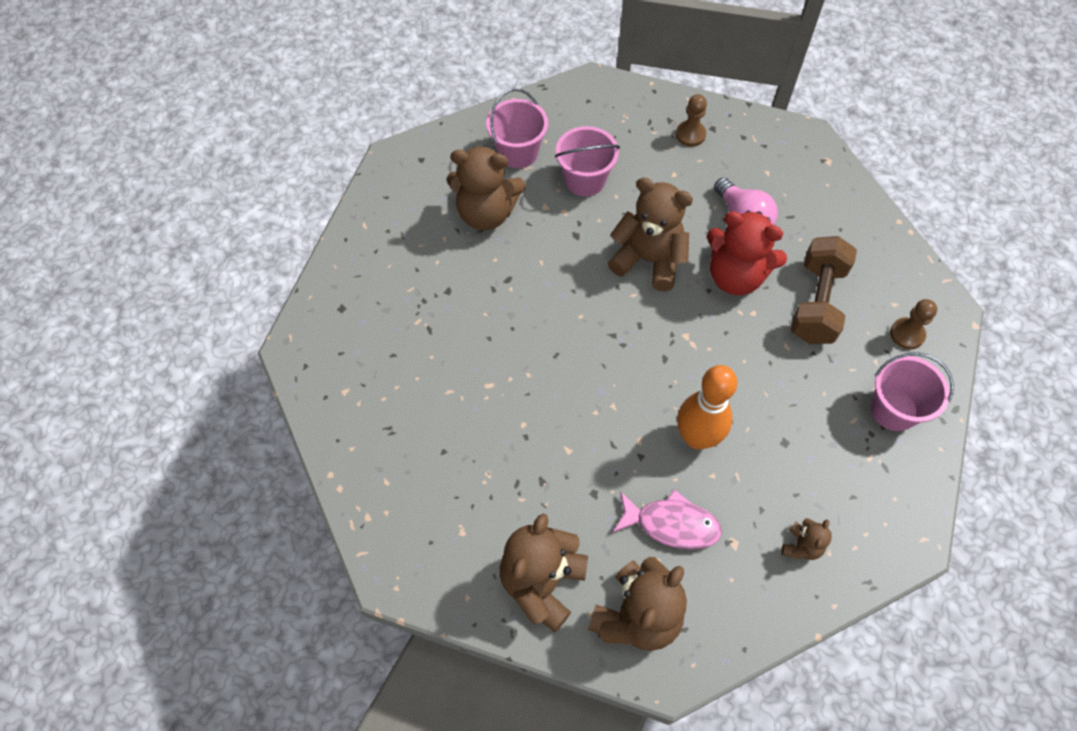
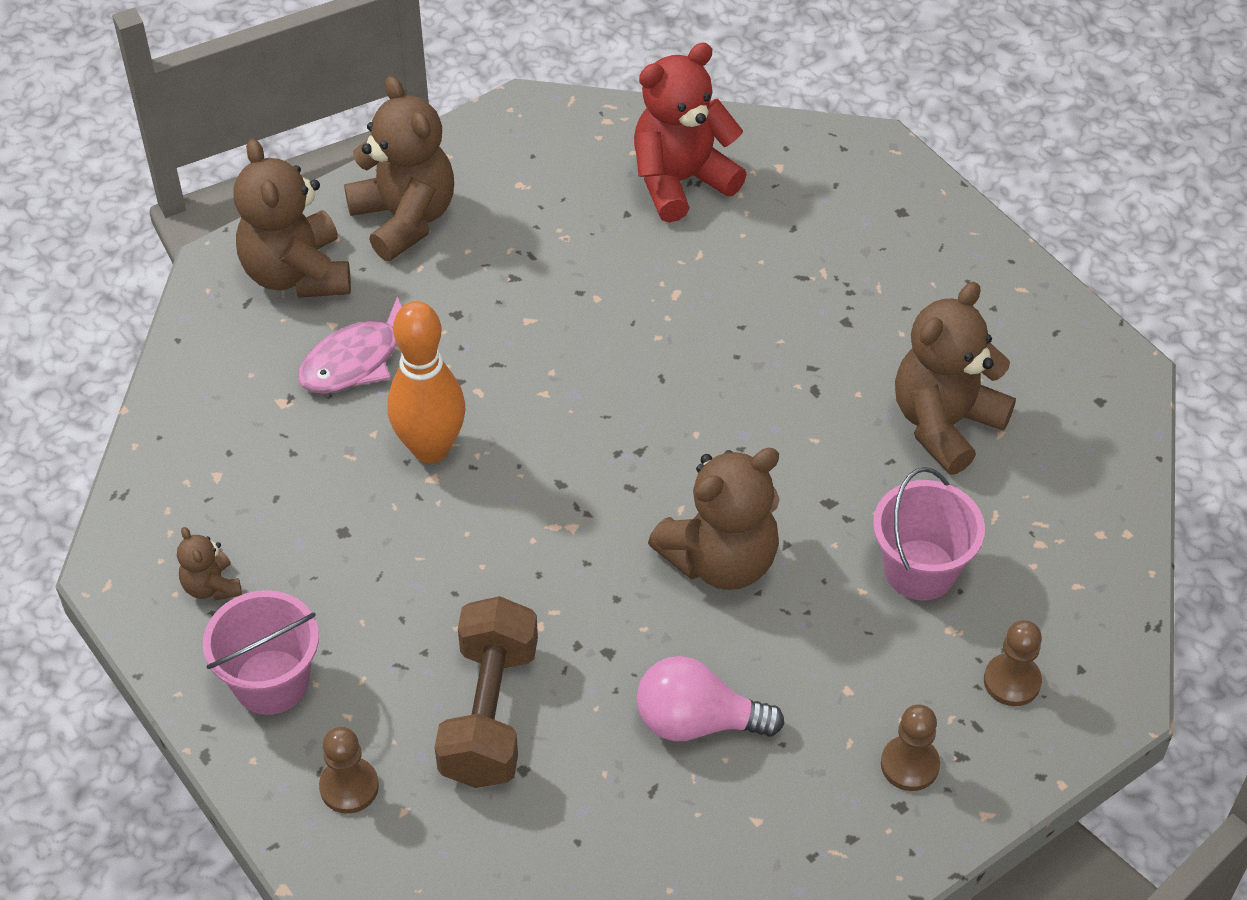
camera: 125 degrees right, 10 degrees down
pink bucket [486,88,548,168] -> none
red teddy bear [707,211,787,295] -> red teddy bear moved to [634,43,747,222]
brown teddy bear [781,518,832,560] -> brown teddy bear moved to [177,527,242,601]
brown dumbbell [791,236,857,344] -> brown dumbbell turned 45 degrees clockwise [434,596,538,788]
none -> brown pawn [984,620,1042,706]

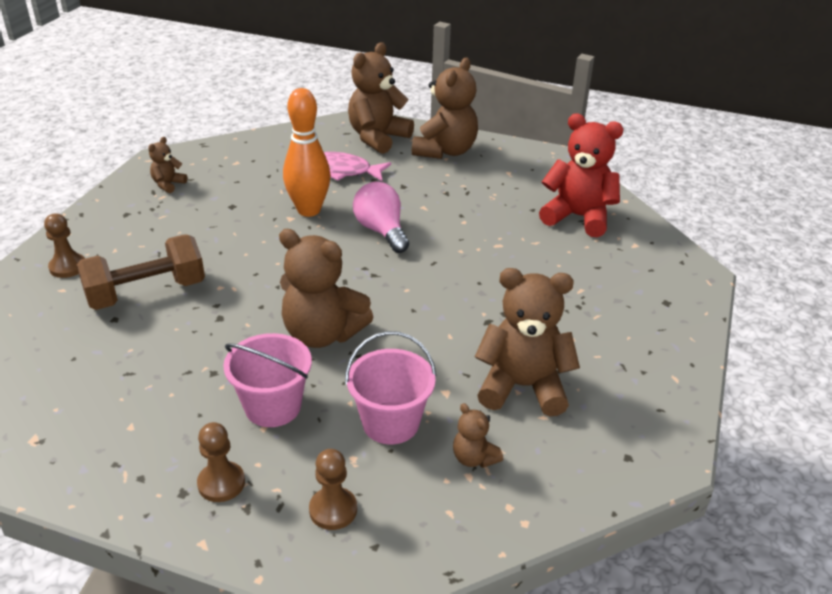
camera: 55 degrees right, 15 degrees down
pink bucket [203,590,319,715] -> pink bucket moved to [223,333,312,427]
pink light bulb [637,656,784,741] -> pink light bulb moved to [353,182,409,253]
none -> brown teddy bear [453,403,503,468]

